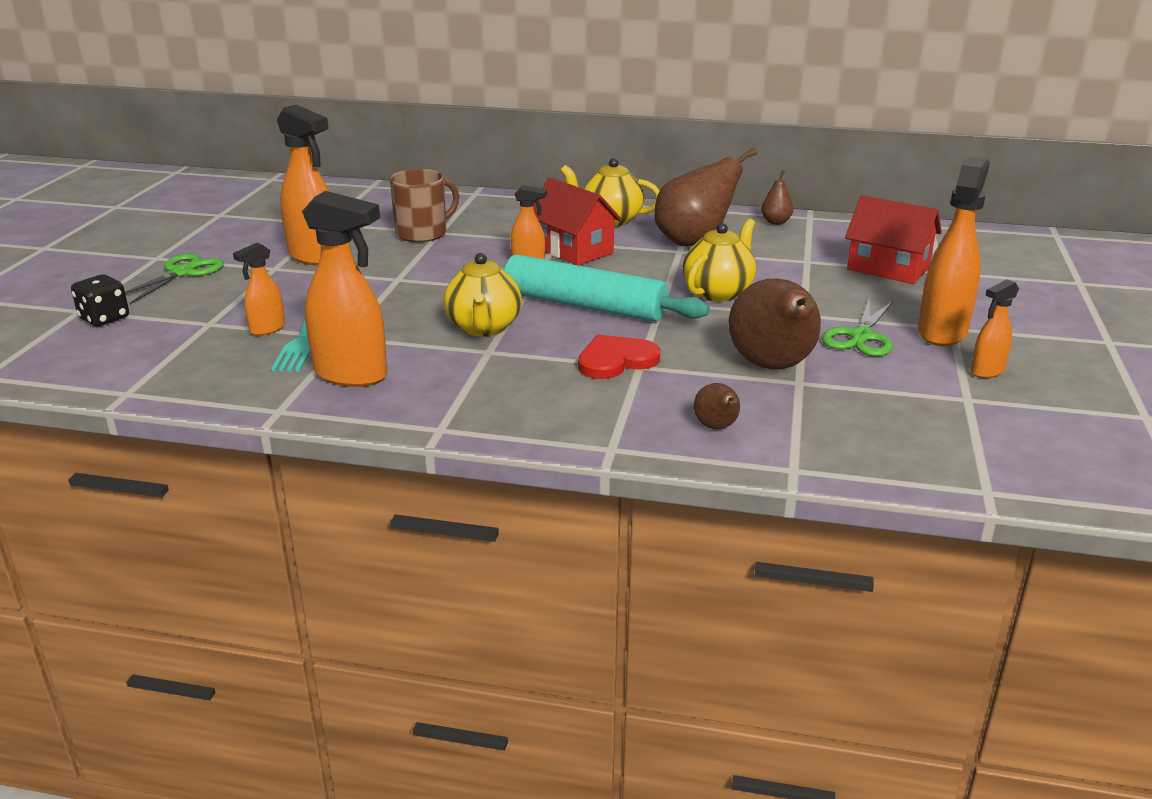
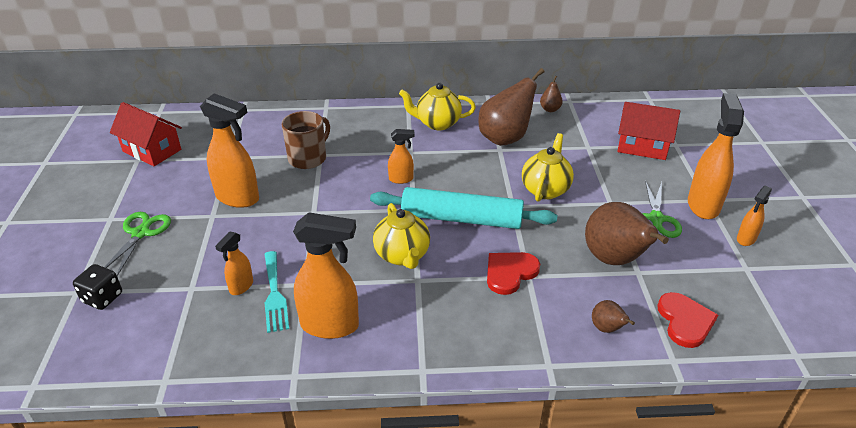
camera: 15 degrees left, 10 degrees up
red house [533,177,622,265] -> red house moved to [110,102,182,166]
none -> red heart [657,292,718,348]

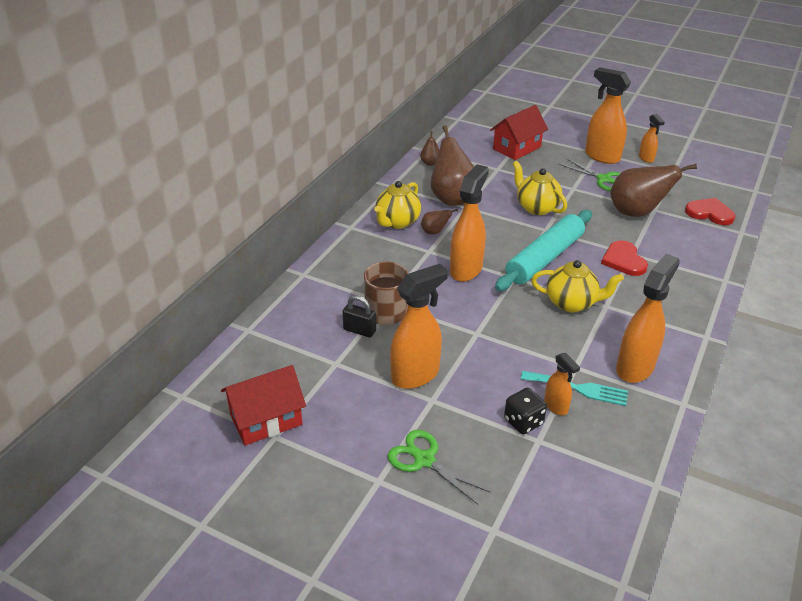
camera: 60 degrees left, 0 degrees up
black dice [73,264,122,310] -> black dice moved to [504,388,547,434]
orange spray bottle [388,129,415,184] -> orange spray bottle [450,164,489,282], size x1.91
brown pear [592,300,635,333] -> brown pear moved to [421,209,458,234]
none -> black padlock [342,295,376,338]

